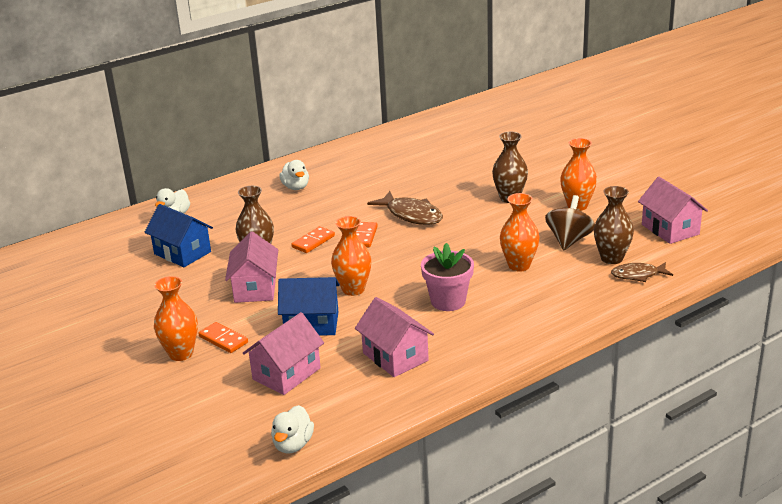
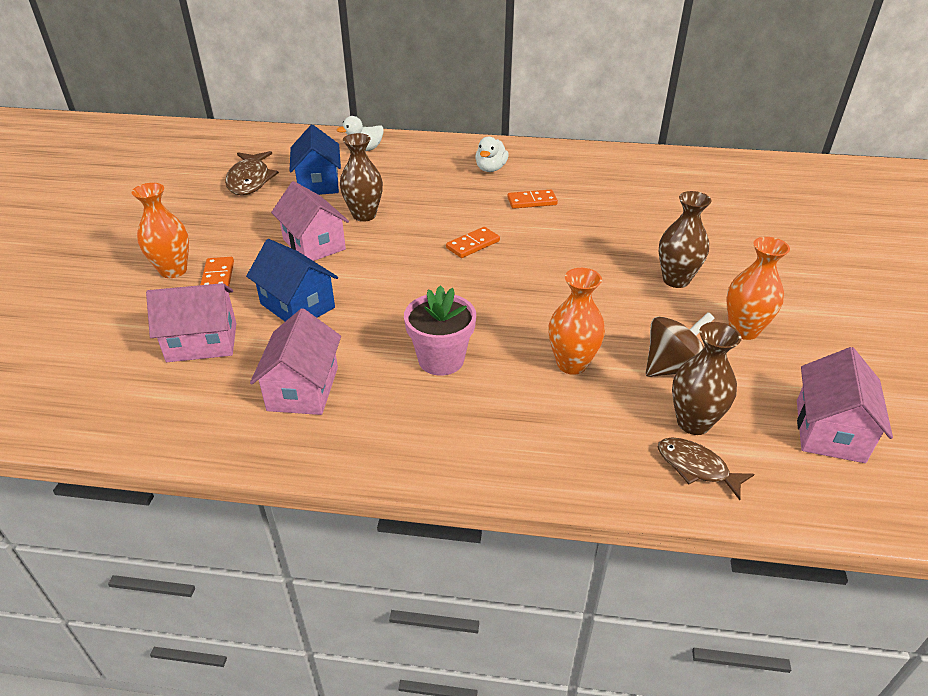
camera: 40 degrees right, 10 degrees up
pink house [225,231,278,303] -> pink house turned 75 degrees counterclockwise [271,181,349,261]
white duck [271,405,314,453] -> none
orange domino [291,226,335,253] -> orange domino moved to [507,190,558,209]
orange vase [331,216,371,296] -> none
brown fish [367,191,443,225] -> brown fish moved to [225,151,279,195]

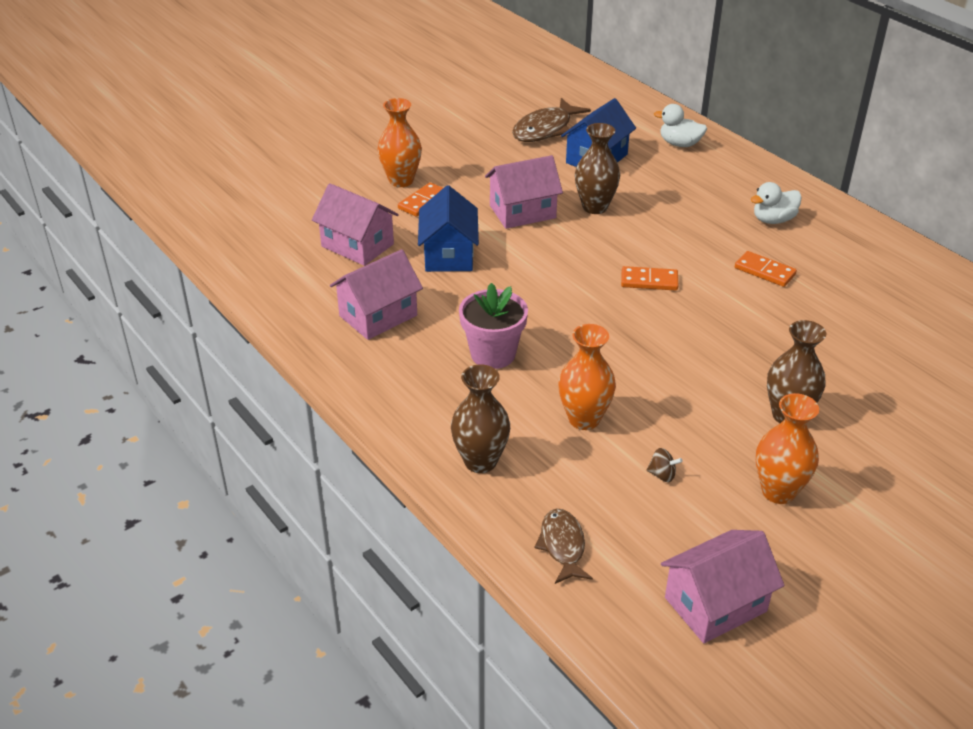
camera: 45 degrees right, 0 degrees up
pink house [271,181,349,261] -> pink house turned 60 degrees clockwise [485,155,563,229]
brown spinning top [646,312,715,377] -> brown spinning top [646,448,683,482], size x0.45
brown vase [672,322,741,435] -> brown vase moved to [451,364,510,473]

